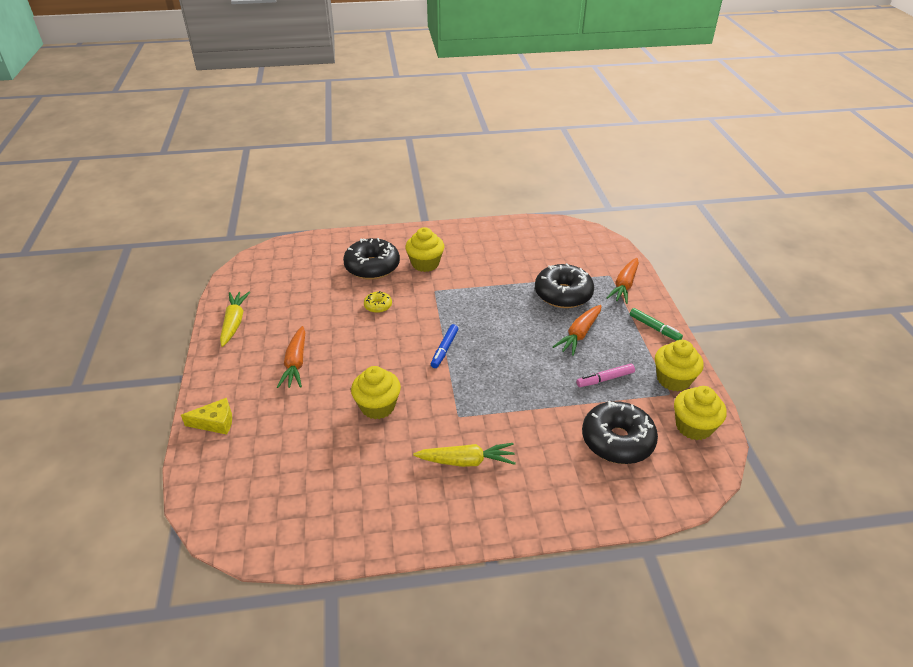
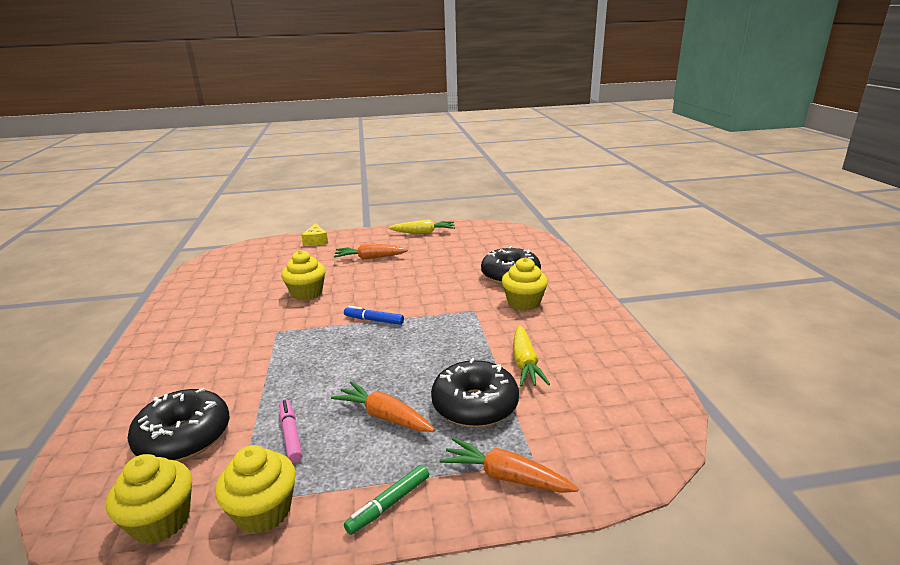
camera: 90 degrees right, 15 degrees down
yellow donut [364,291,392,313] -> none
yellow carrot [413,443,516,467] -> yellow carrot moved to [513,325,550,387]

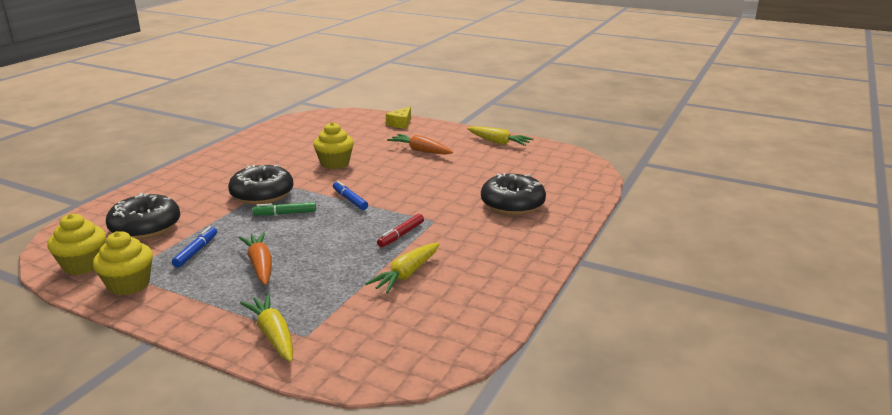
camera: 35 degrees right, 0 degrees up
pink marker [280,400,302,463] -> blue marker [172,226,217,268]
green marker [344,465,429,535] -> green marker moved to [252,202,316,215]
black donut [431,358,519,427] -> black donut moved to [228,165,293,205]
orange carrot [439,438,579,493] -> yellow carrot [240,293,293,362]
yellow cupcake [502,257,548,311] -> none
none -> red marker [377,214,424,247]

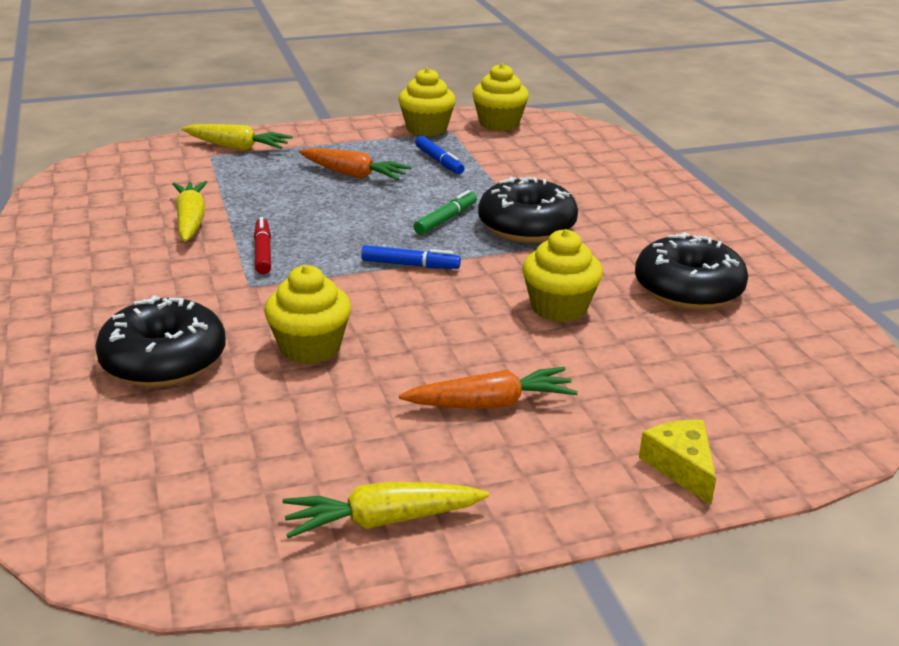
camera: 135 degrees right, 5 degrees up
black donut [106,193,180,240] -> black donut moved to [635,232,748,310]
none -> yellow cupcake [264,265,351,364]

